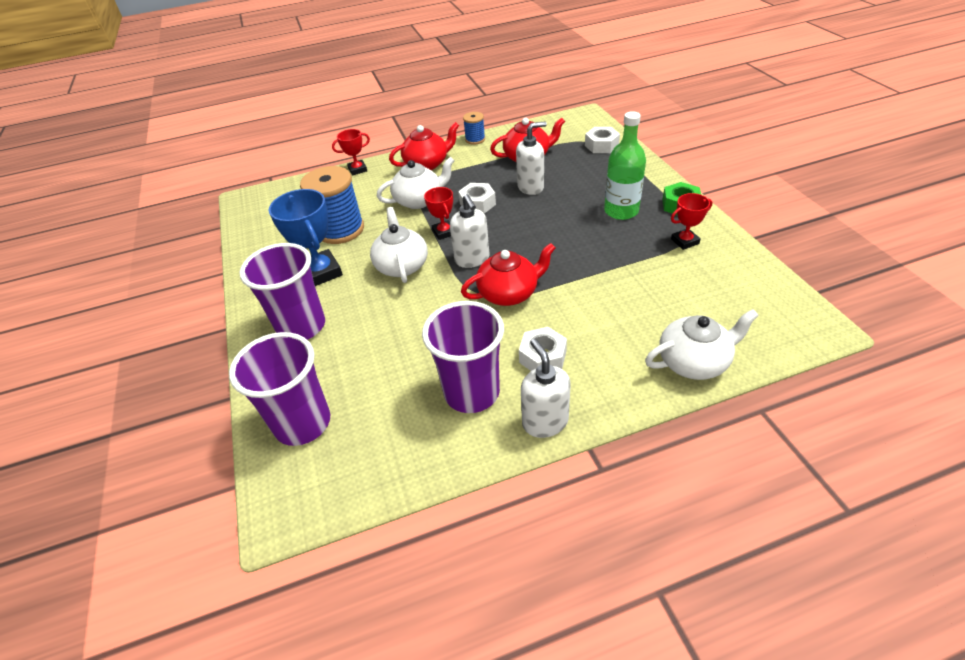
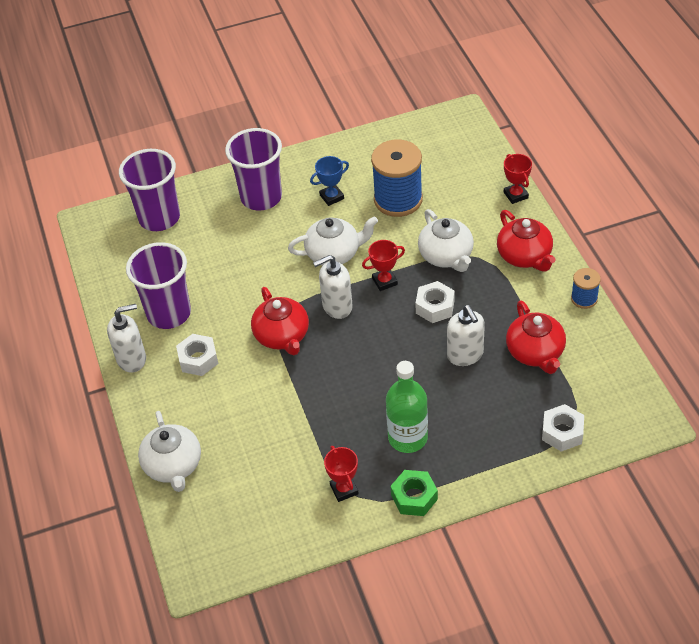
camera: 90 degrees right, 5 degrees up
blue trophy [269,189,343,286] -> blue trophy [310,156,349,206], size x0.57

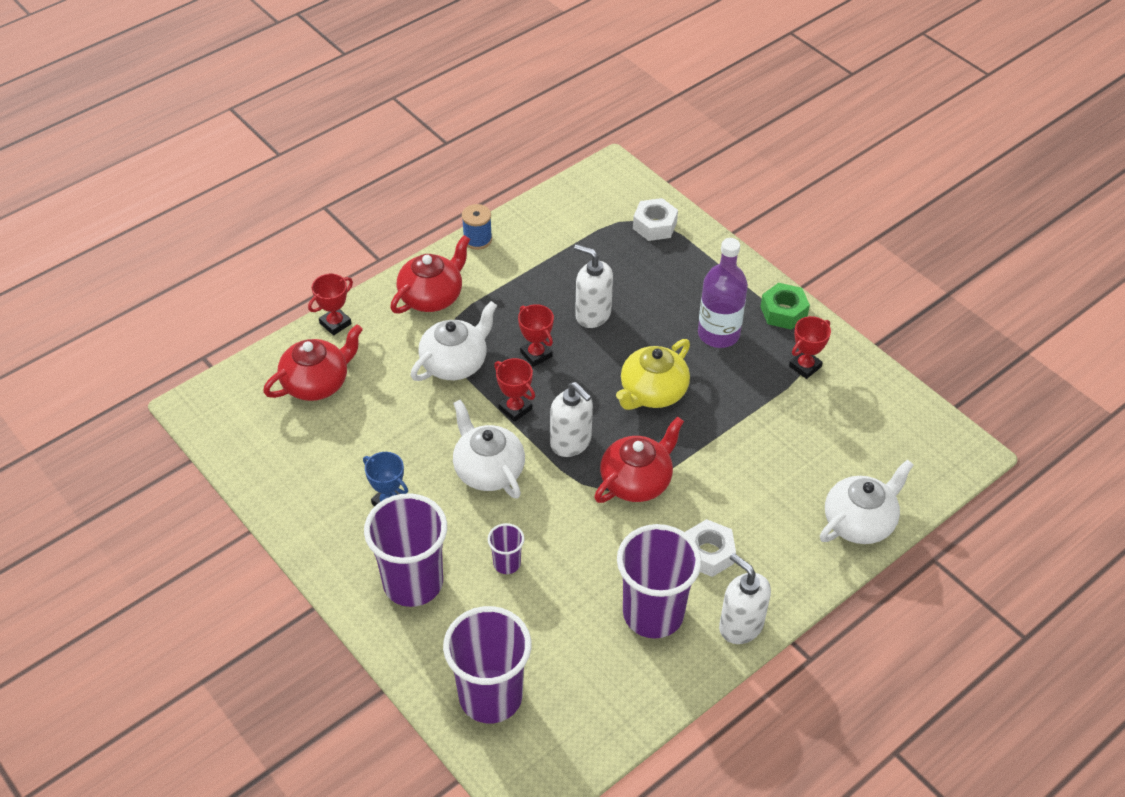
camera: 115 degrees left, 0 degrees up
blue spool [371,140,423,217] -> none
green bottle [386,361,428,453] -> purple bottle [698,238,748,348]
white nut [415,281,455,323] -> red trophy [518,304,554,367]
white soap dispenser [447,305,485,366] -> white soap dispenser turned 105 degrees counterclockwise [574,244,613,328]
red teapot [506,300,566,374] -> red teapot moved to [263,324,363,401]
none -> purple cup [488,523,525,574]
none -> yellow teapot [616,339,690,410]

